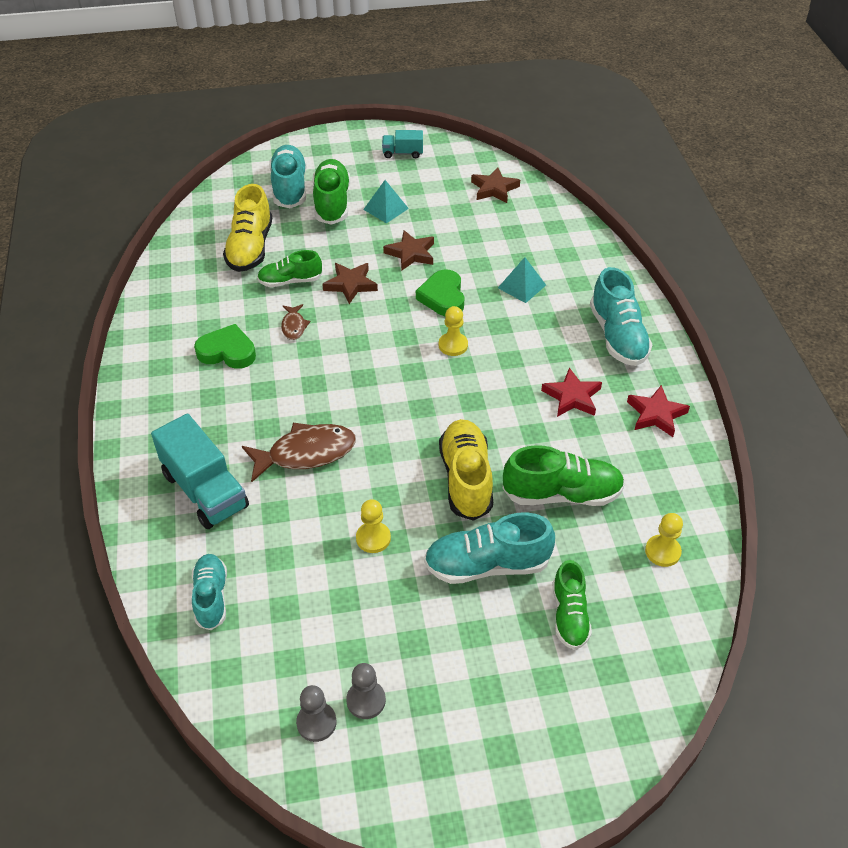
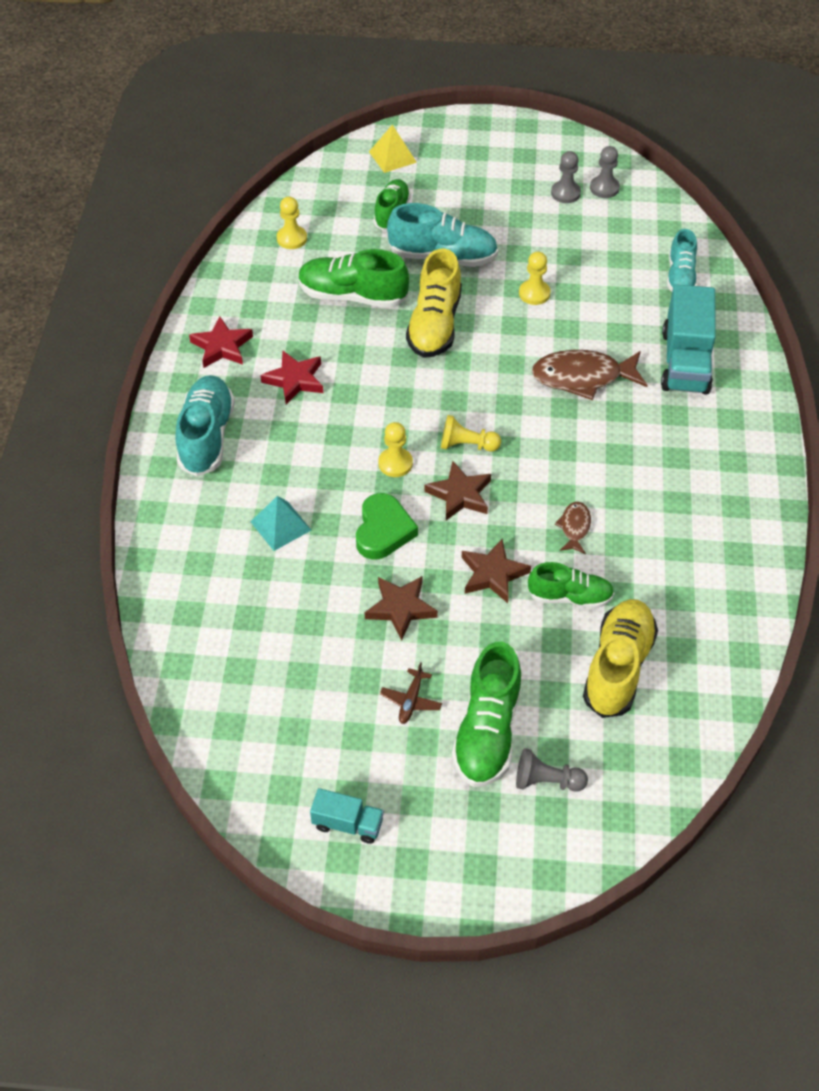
camera: 165 degrees left, 5 degrees up
turquoise truck [151,413,249,529] -> turquoise truck turned 150 degrees counterclockwise [661,284,716,395]
green heart [194,324,256,369] -> none
turquoise shoe [269,145,307,208] -> grey pawn [516,748,588,792]
turquoise pyramid [363,180,409,223] -> brown plane [380,662,442,724]
brown star [471,167,520,203] -> brown star moved to [424,461,491,520]
none -> yellow pyramid [369,125,417,173]
none -> yellow pawn [441,415,501,452]

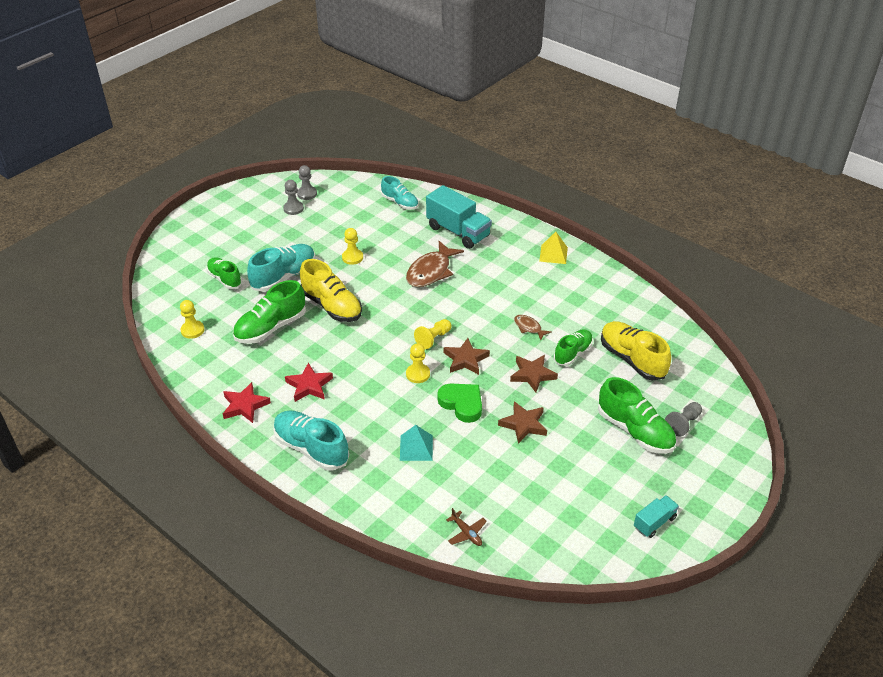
camera: 55 degrees left, 10 degrees down
yellow pyramid [369,125,417,173] -> yellow pyramid moved to [539,232,568,264]
brown plane [380,662,442,724] -> brown plane moved to [446,508,487,546]

